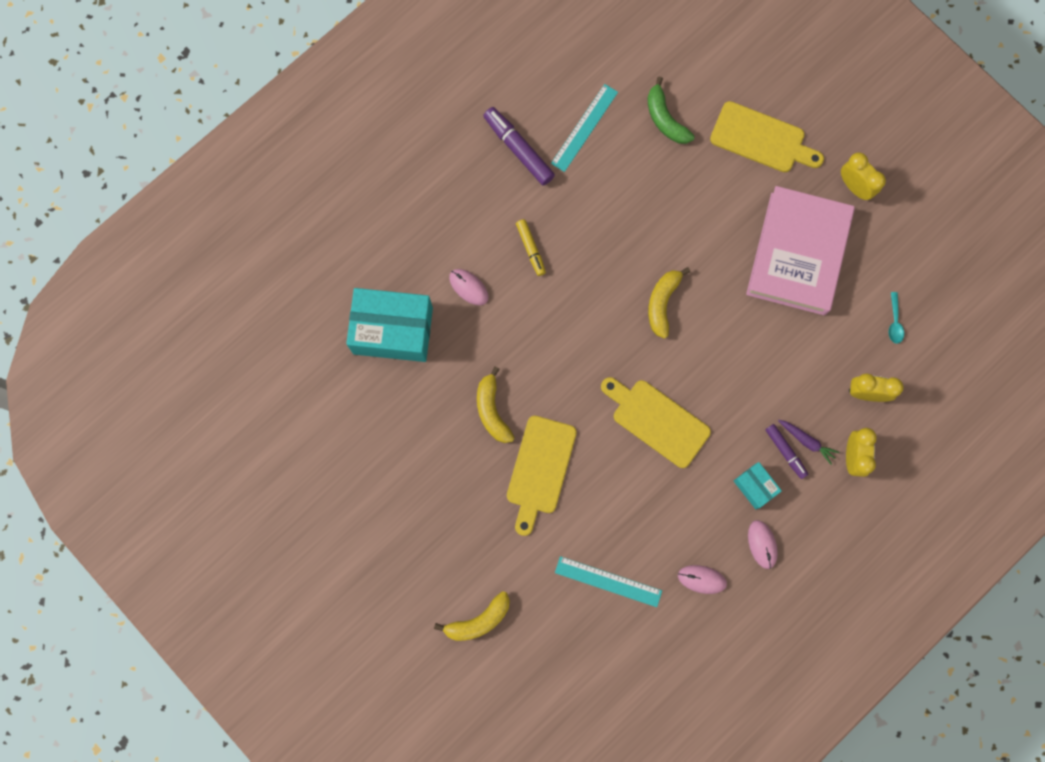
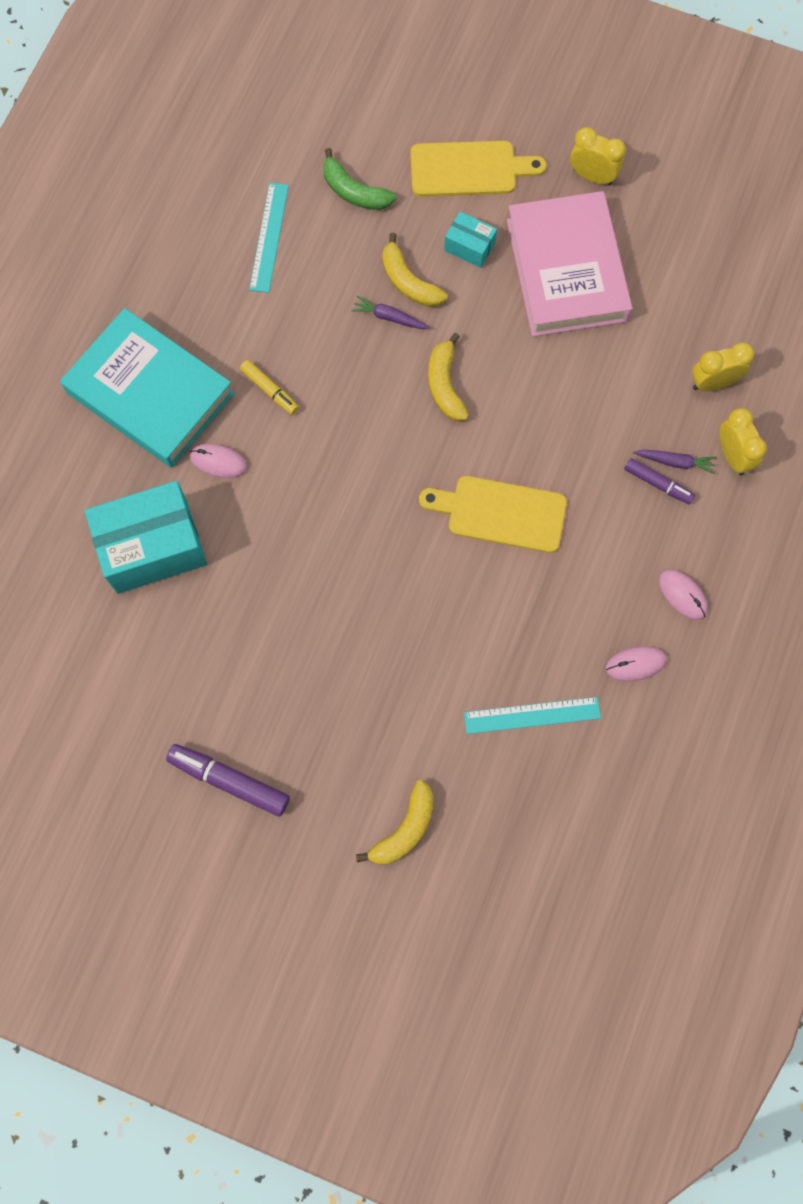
camera: 25 degrees left, 5 degrees down
yellow banana [477,366,515,443] -> yellow banana moved to [382,233,448,307]
purple marker [483,107,555,185] -> purple marker moved to [166,744,290,817]
yellow cutting board [507,416,577,536] -> none
turquoise box [734,462,782,509] -> turquoise box moved to [444,211,497,268]
turquoise spoon [889,292,904,344] -> none
none -> turquoise book [60,308,234,468]
none -> purple carrot [351,295,430,329]

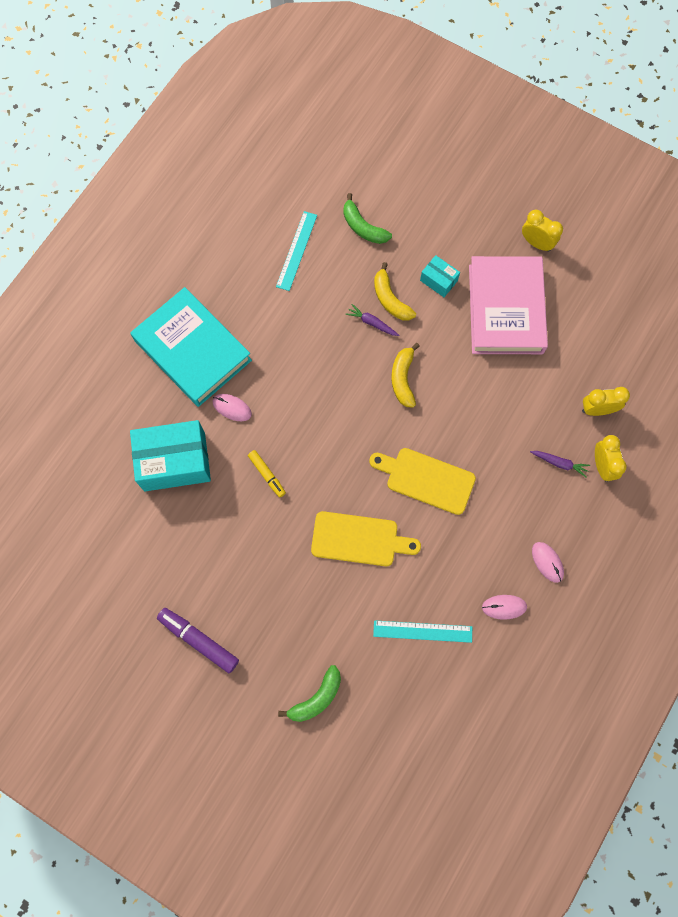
camera: 10 degrees right, 0 degrees up
yellow marker [240,360,299,415] -> yellow marker moved to [248,450,286,497]
yellow banana [356,780,434,864] -> green banana [278,665,341,722]
yellow cutting board [411,141,547,197] -> yellow cutting board moved to [311,511,421,566]
purple marker [624,458,695,505] -> none

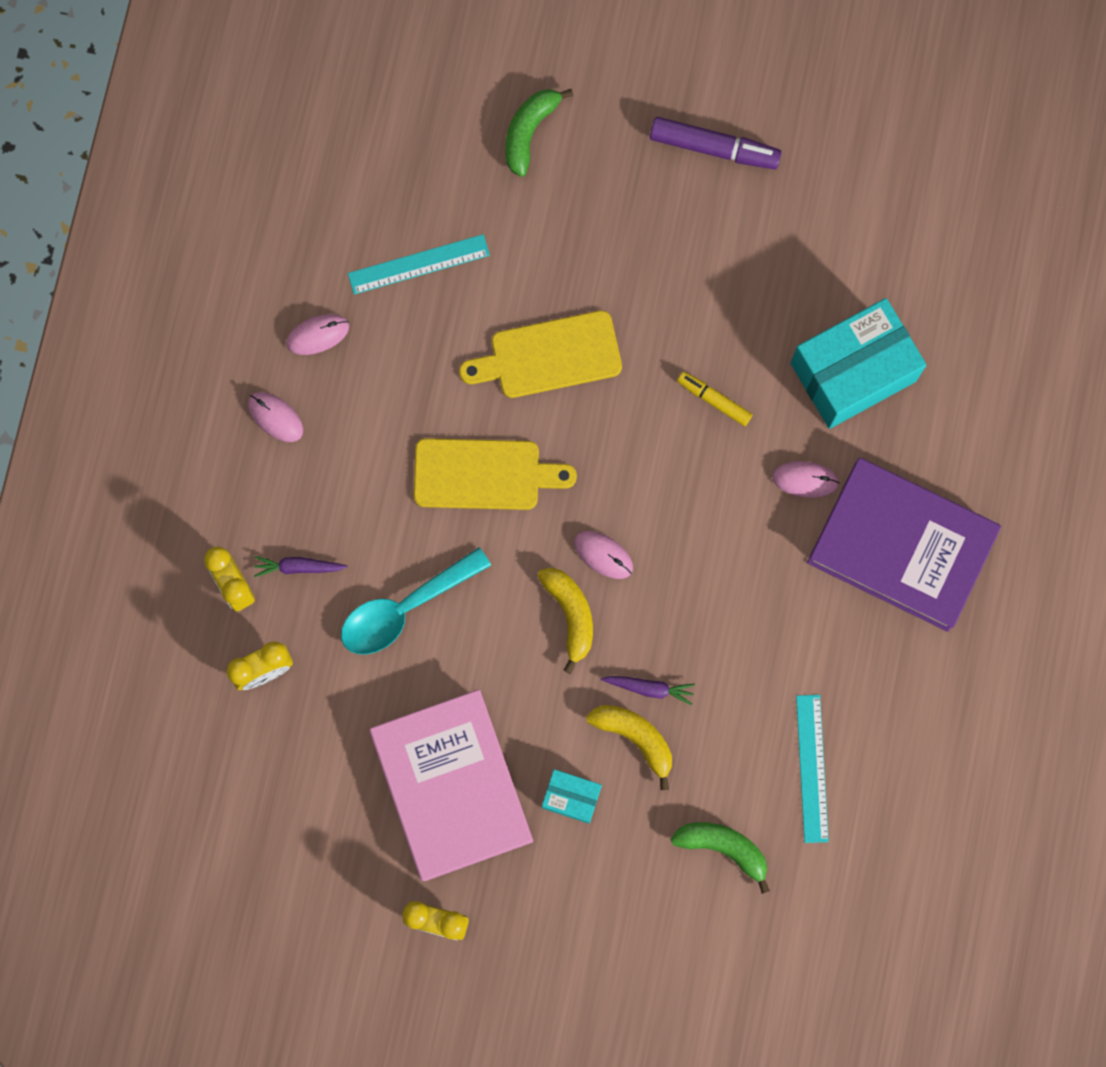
camera: 160 degrees right, 5 degrees up
turquoise book [130,287,252,407] -> purple book [807,458,1001,632]
none -> turquoise spoon [341,547,491,655]
none -> pink mouse [574,531,633,579]

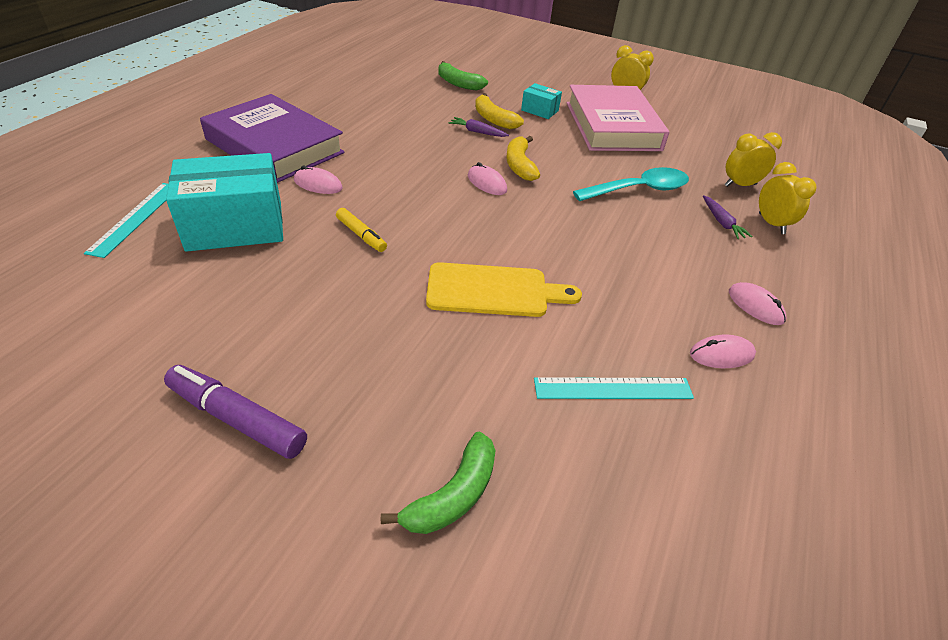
camera: 170 degrees left, 35 degrees down
purple carrot [254,556,348,577] -> purple carrot turned 60 degrees clockwise [703,195,752,239]
yellow cutting board [414,438,577,510] -> none
turquoise ruler [796,695,829,843] -> turquoise ruler moved to [84,183,169,258]

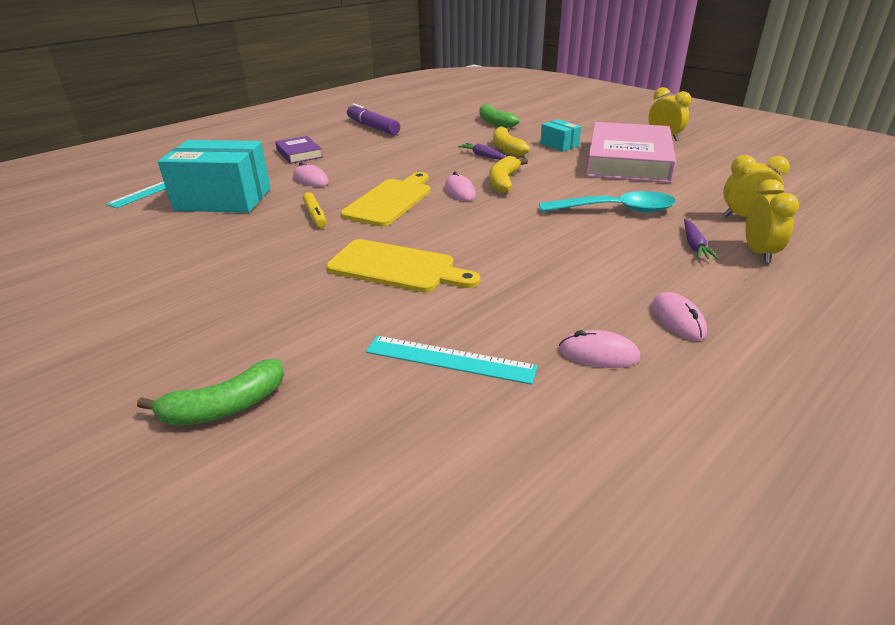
camera: 25 degrees right, 10 degrees down
purple marker [164,365,307,459] -> purple marker moved to [347,103,400,135]
purple book [200,94,345,183] -> purple book [275,136,323,164], size x0.46
none -> yellow cutting board [341,172,430,227]

